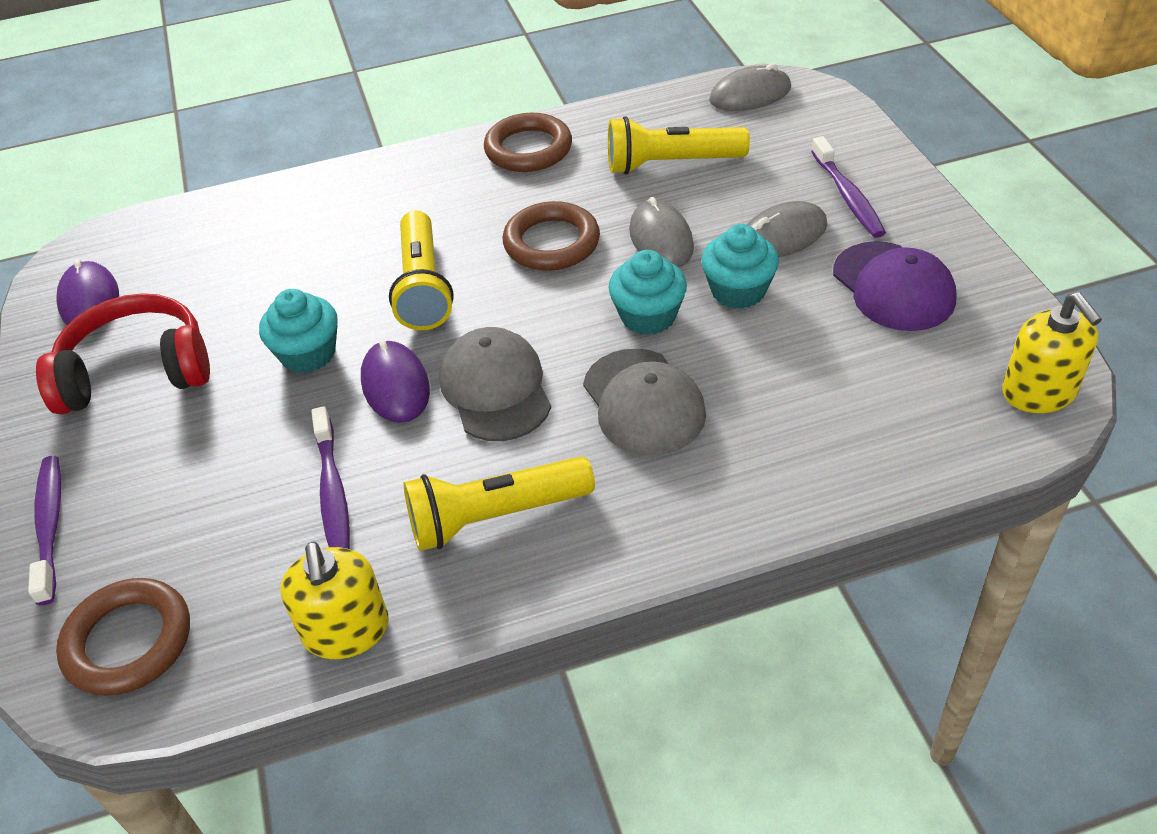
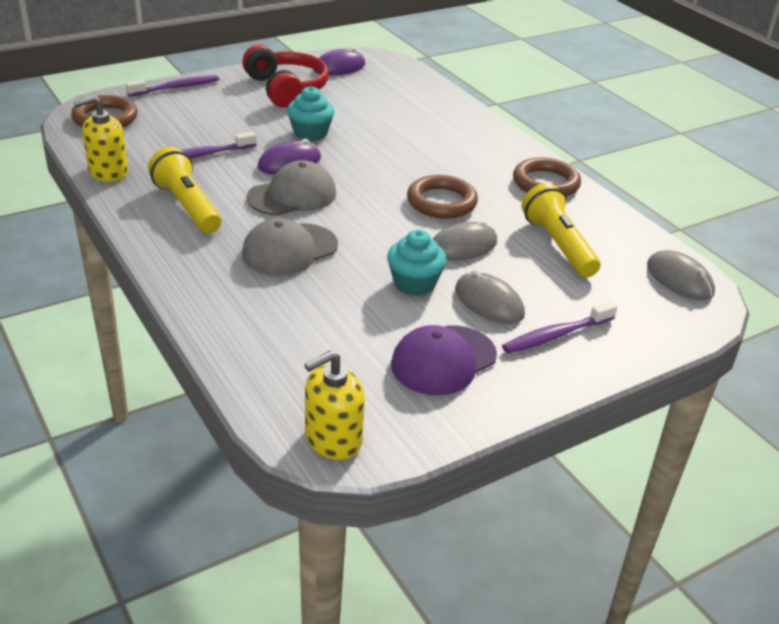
camera: 70 degrees right, 10 degrees down
yellow flashlight [389,210,454,330] -> none
turquoise cupcake [609,250,687,335] -> none

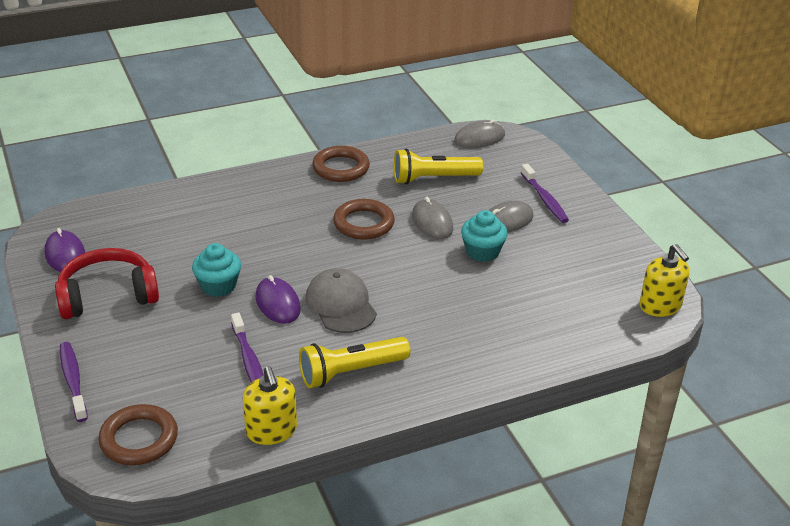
camera: 80 degrees left, 0 degrees up
grey cap [242,218,338,276] -> none
purple cap [391,325,497,395] -> none

